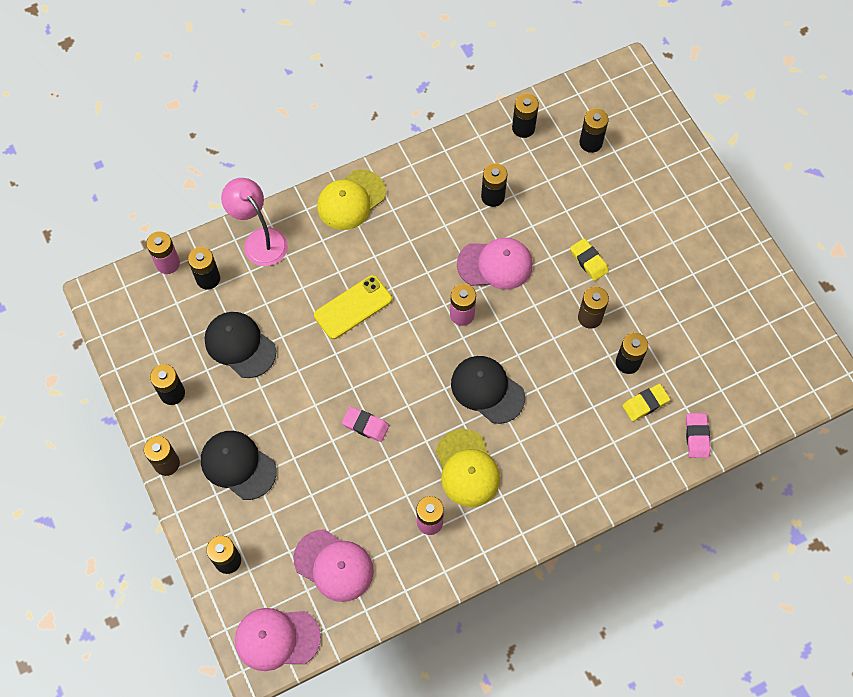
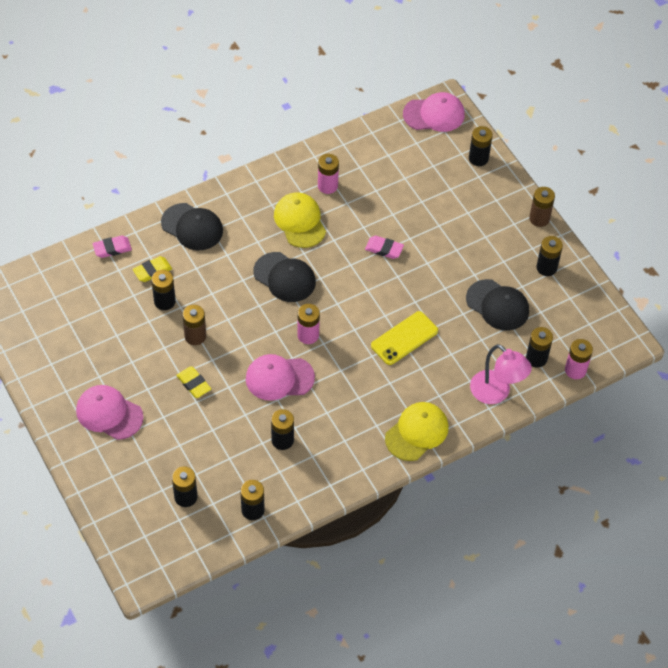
camera: 175 degrees right, 10 degrees down
black cap [201,431,277,500] -> black cap moved to [161,203,223,250]
pink cap [293,529,374,602] -> pink cap moved to [76,385,143,440]
pink eraser [686,413,711,458] -> pink eraser turned 75 degrees clockwise [92,236,132,258]

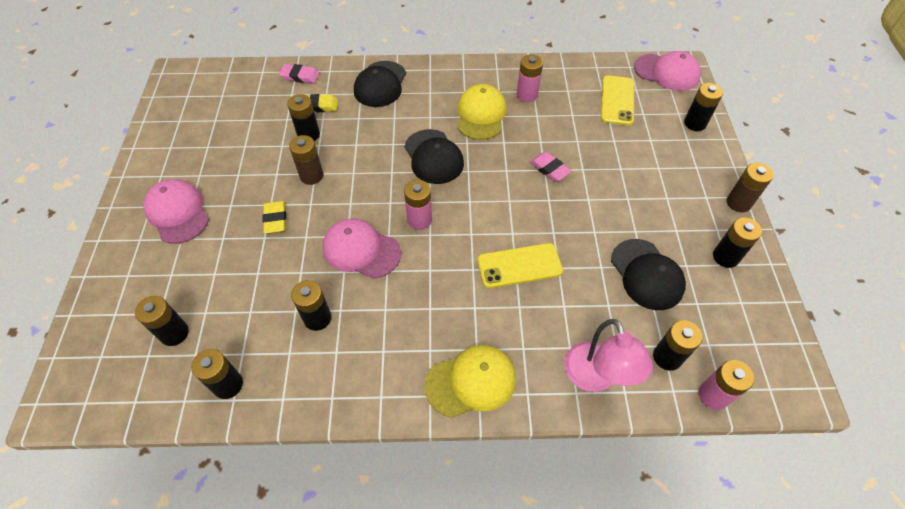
camera: 30 degrees right, 0 degrees up
black cap [161,203,223,250] -> black cap turned 45 degrees clockwise [354,61,406,107]
none -> yellow phone [601,75,634,126]

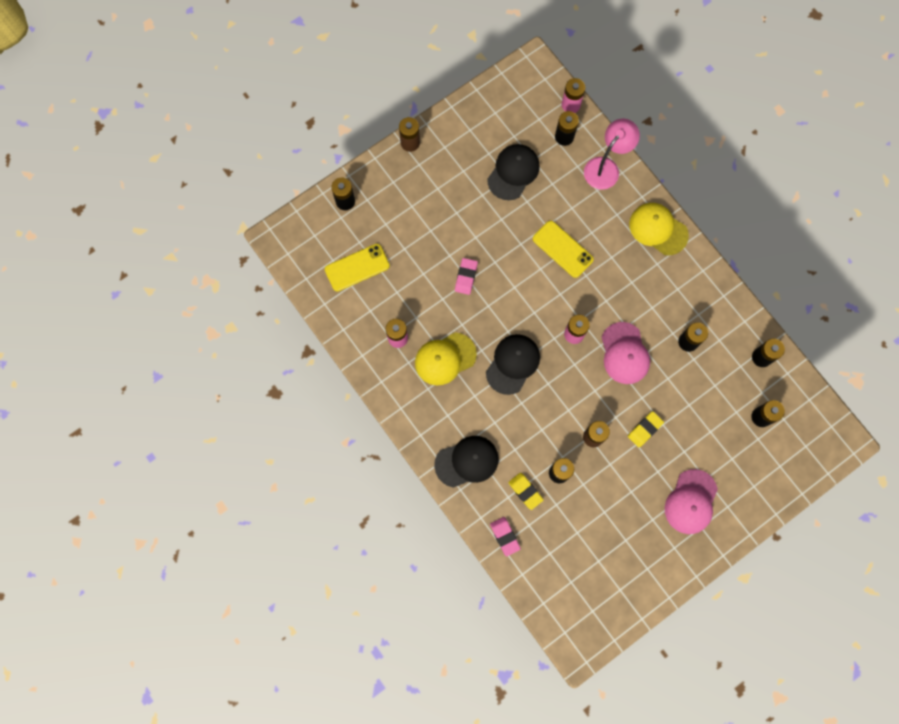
camera: 125 degrees left, 20 degrees up
pink cap [634,51,701,91] -> none
black battery [713,217,762,268] -> none

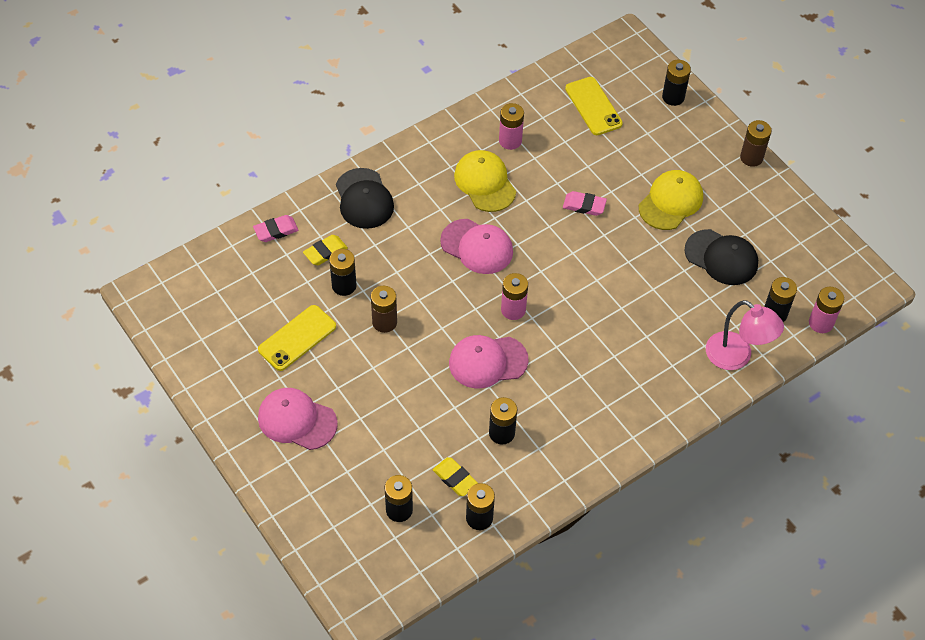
camera: 90 degrees right, 20 degrees down
black cap [486,334,540,395] -> pink cap [440,219,513,274]
yellow phone [533,221,594,278] -> yellow phone moved to [258,305,336,371]
yellow eraser [628,411,664,447] -> yellow eraser moved to [433,457,478,496]
yellow cap [629,203,689,255] -> yellow cap moved to [639,170,703,230]

